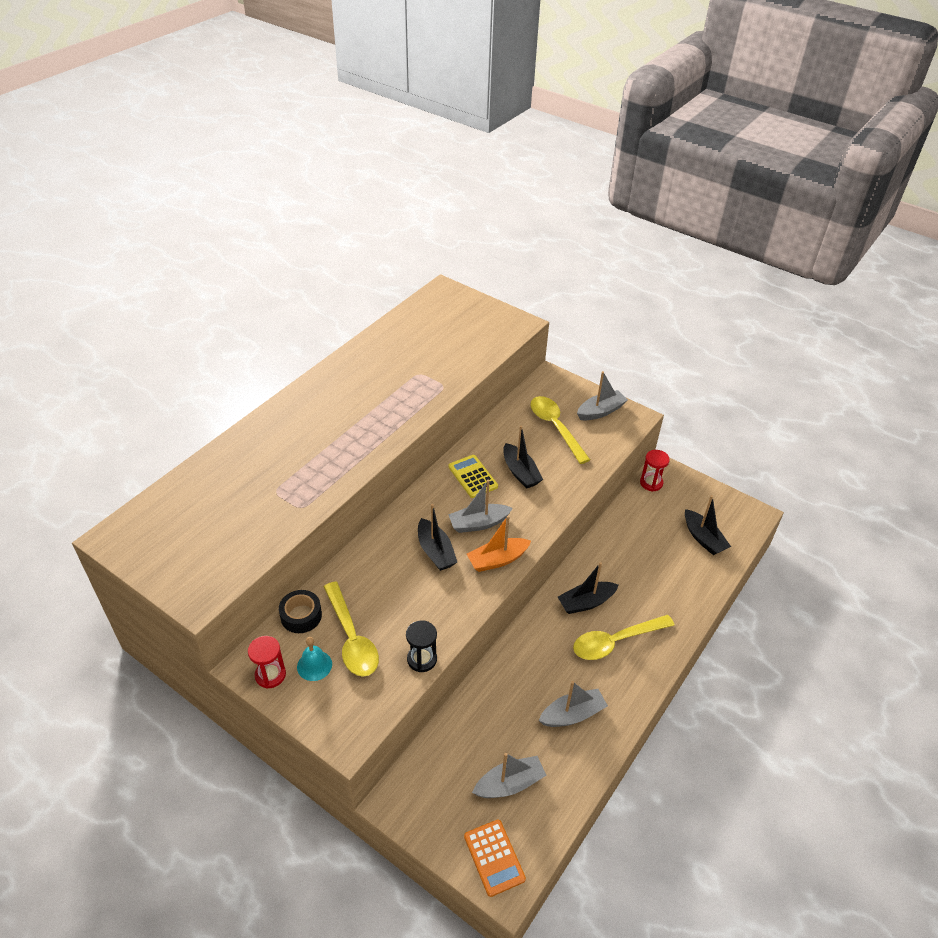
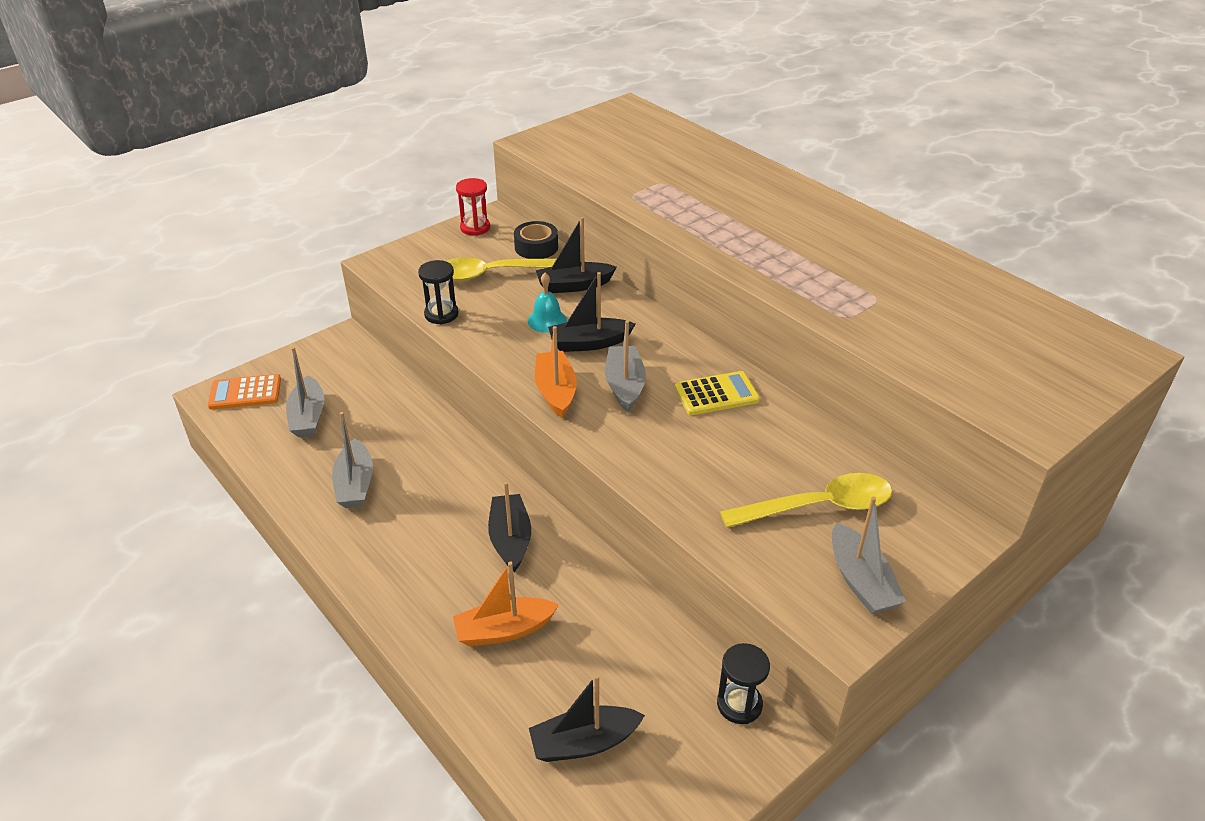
camera: 105 degrees right, 5 degrees down
turquoise bell [297,637,332,681] -> turquoise bell moved to [528,273,567,333]
black boat [503,425,543,489] -> black boat moved to [536,217,617,293]
yellow spoon [573,615,674,660] -> none
red hourglass [640,450,670,492] -> black hourglass [717,643,770,724]
none -> orange boat [453,561,559,646]

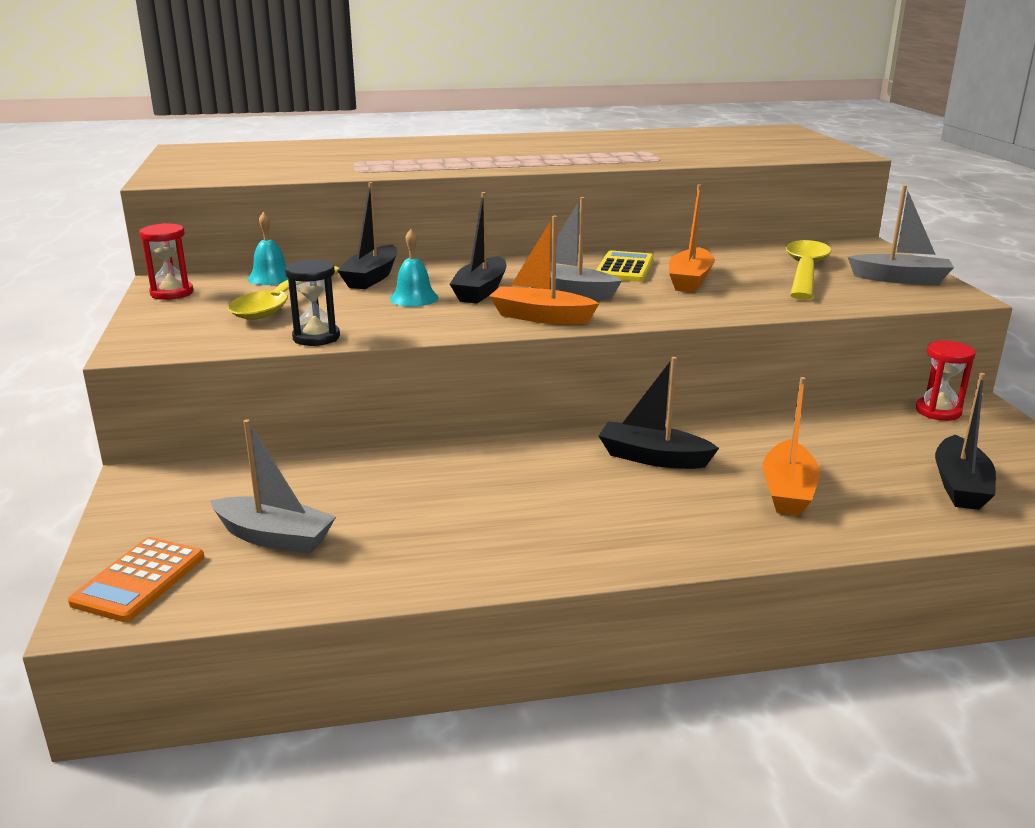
camera: 60 degrees left, 15 degrees down
grey boat [332,412,373,508] -> none
black tape [514,221,558,259] -> turquoise bell [248,212,288,285]
black hourglass [717,643,770,724] -> red hourglass [916,340,975,421]
none -> orange boat [669,184,715,292]

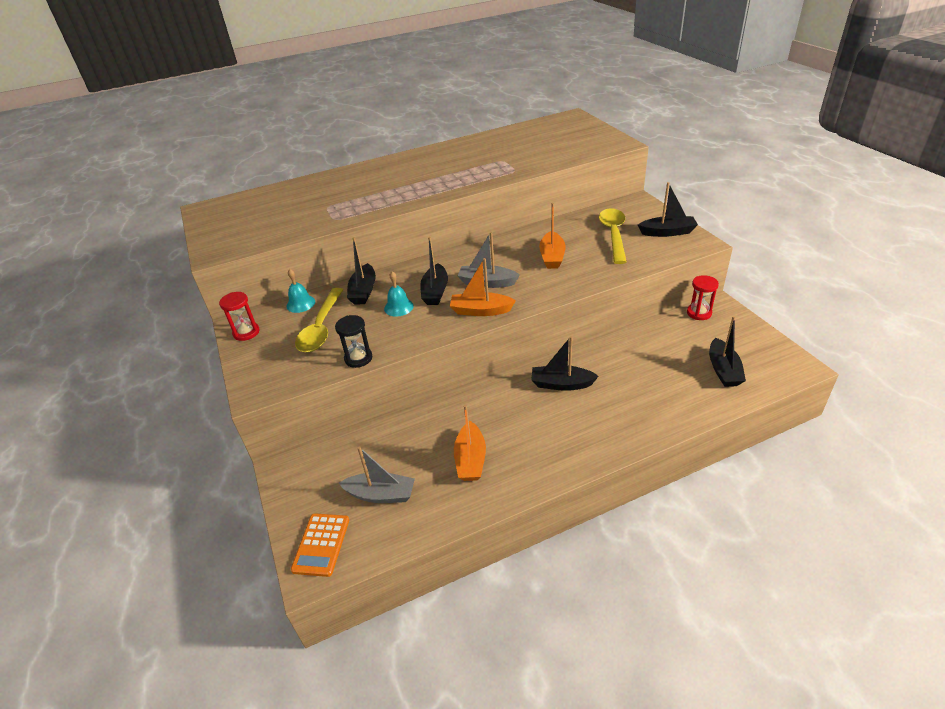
camera: 10 degrees left, 15 degrees up
yellow calculator [596,251,654,282] -> none
orange boat [763,377,820,516] -> orange boat moved to [454,405,486,481]
grey boat [848,185,954,285] -> black boat [638,182,698,237]

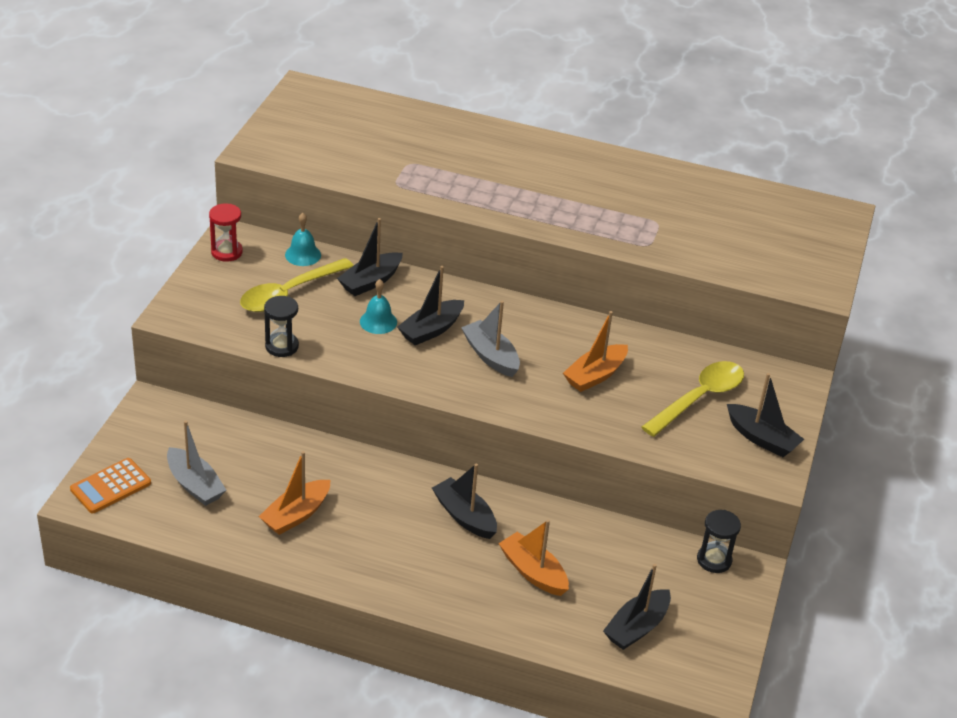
camera: 35 degrees right, 0 degrees up
orange boat [450,258,516,316] -> orange boat moved to [498,520,569,596]
red hourglass [687,275,719,320] -> black hourglass [697,510,741,573]

